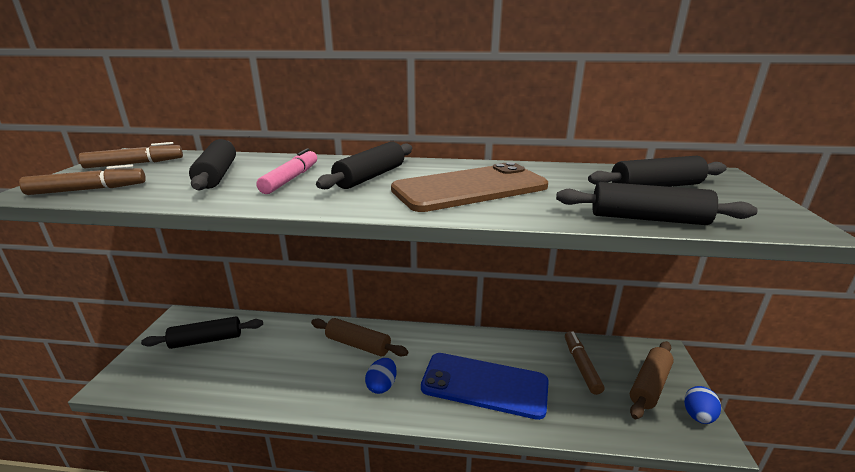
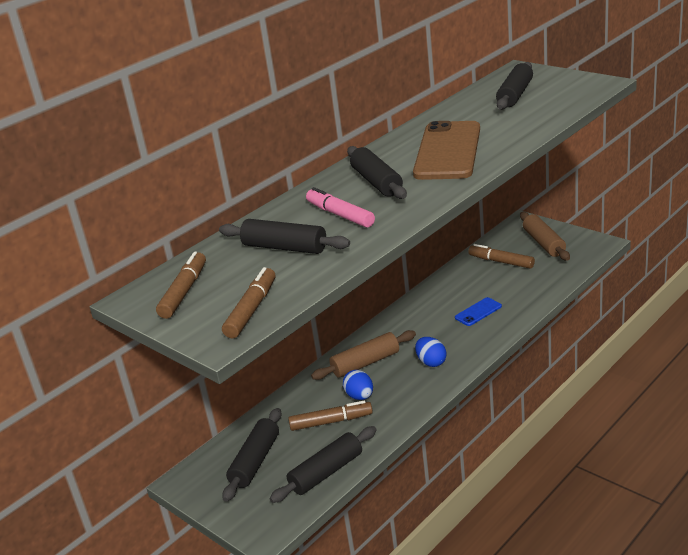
camera: 50 degrees left, 5 degrees up
blue phone [421,353,549,420] -> blue phone [455,297,502,326], size x0.44
black rolling pin [556,182,758,225] -> black rolling pin moved to [270,426,377,503]
blue egg [684,386,721,424] -> blue egg moved to [343,370,373,400]
none -> brown marker [288,400,373,431]

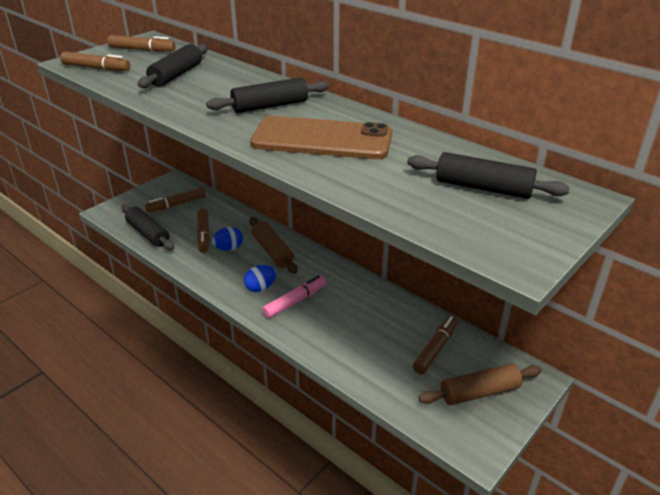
camera: 85 degrees right, 5 degrees up
black rolling pin [223,408,281,502] -> brown marker [145,187,206,213]
pink marker [306,187,375,228] -> pink marker moved to [262,275,326,318]
blue phone [455,297,502,326] -> none

